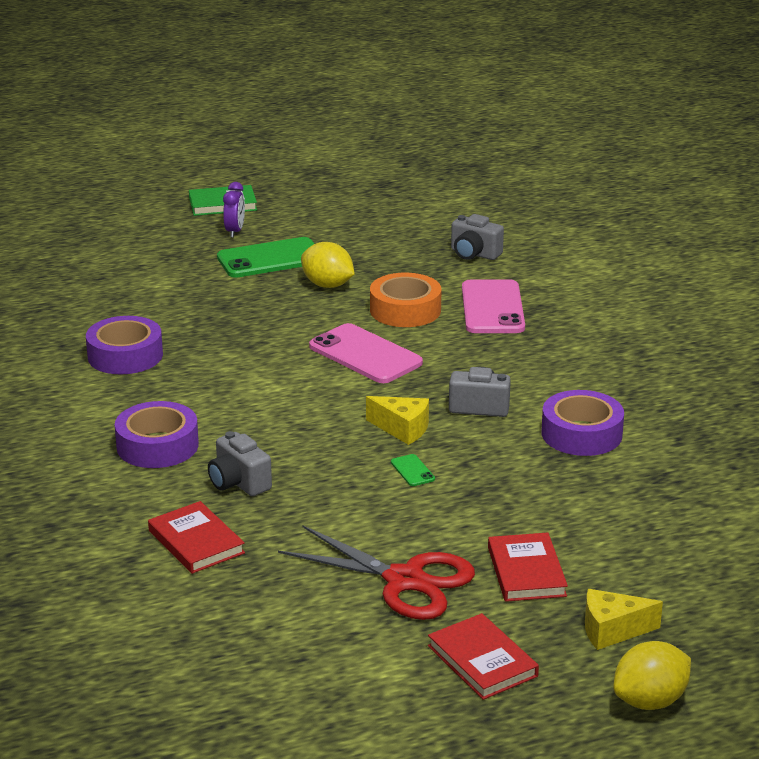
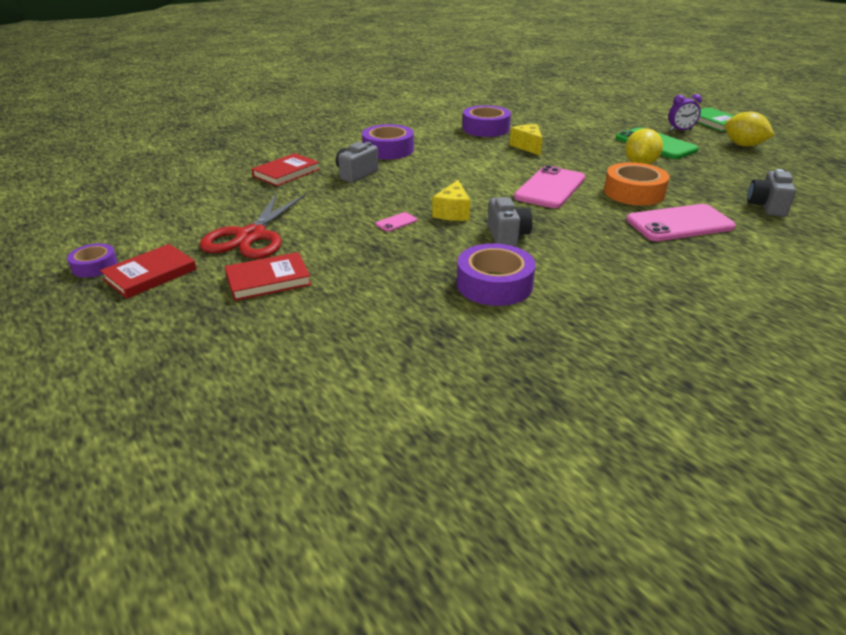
camera: 75 degrees right, 5 degrees up
green phone [391,454,435,486] -> pink phone [376,212,417,232]
yellow cheese [585,589,663,650] -> yellow cheese moved to [510,124,542,156]
yellow lemon [613,641,691,710] -> yellow lemon moved to [724,111,774,147]
none -> purple tape [67,243,118,278]

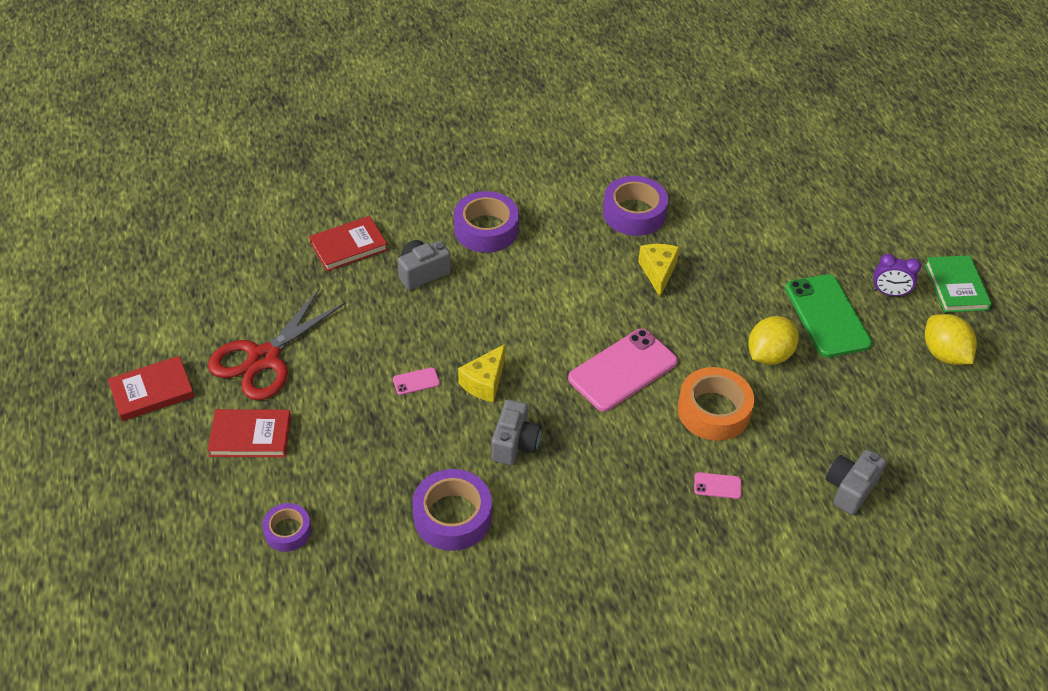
camera: 20 degrees right, 15 degrees up
purple tape [67,243,118,278] -> purple tape moved to [262,503,311,552]
pink phone [626,204,736,241] -> pink phone [694,472,741,499], size x0.41

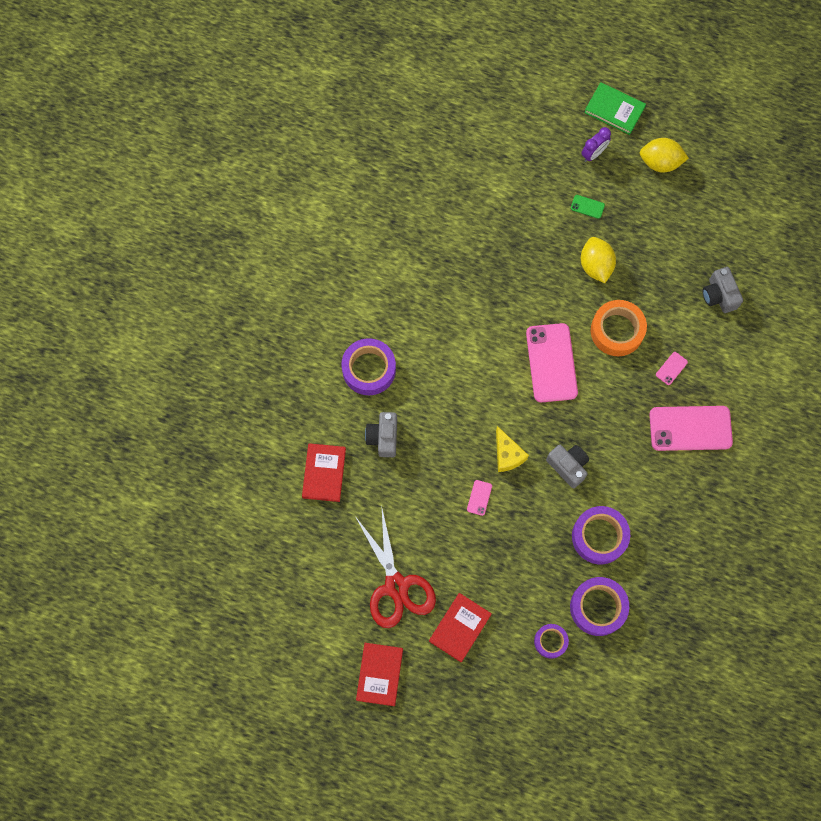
camera: 55 degrees left, 25 degrees up
purple tape [603,176,668,236] -> purple tape moved to [570,577,629,636]
yellow cheese [638,244,680,297] -> none
green phone [785,274,872,357] -> green phone [571,195,605,219], size x0.41
none -> pink phone [649,406,733,451]

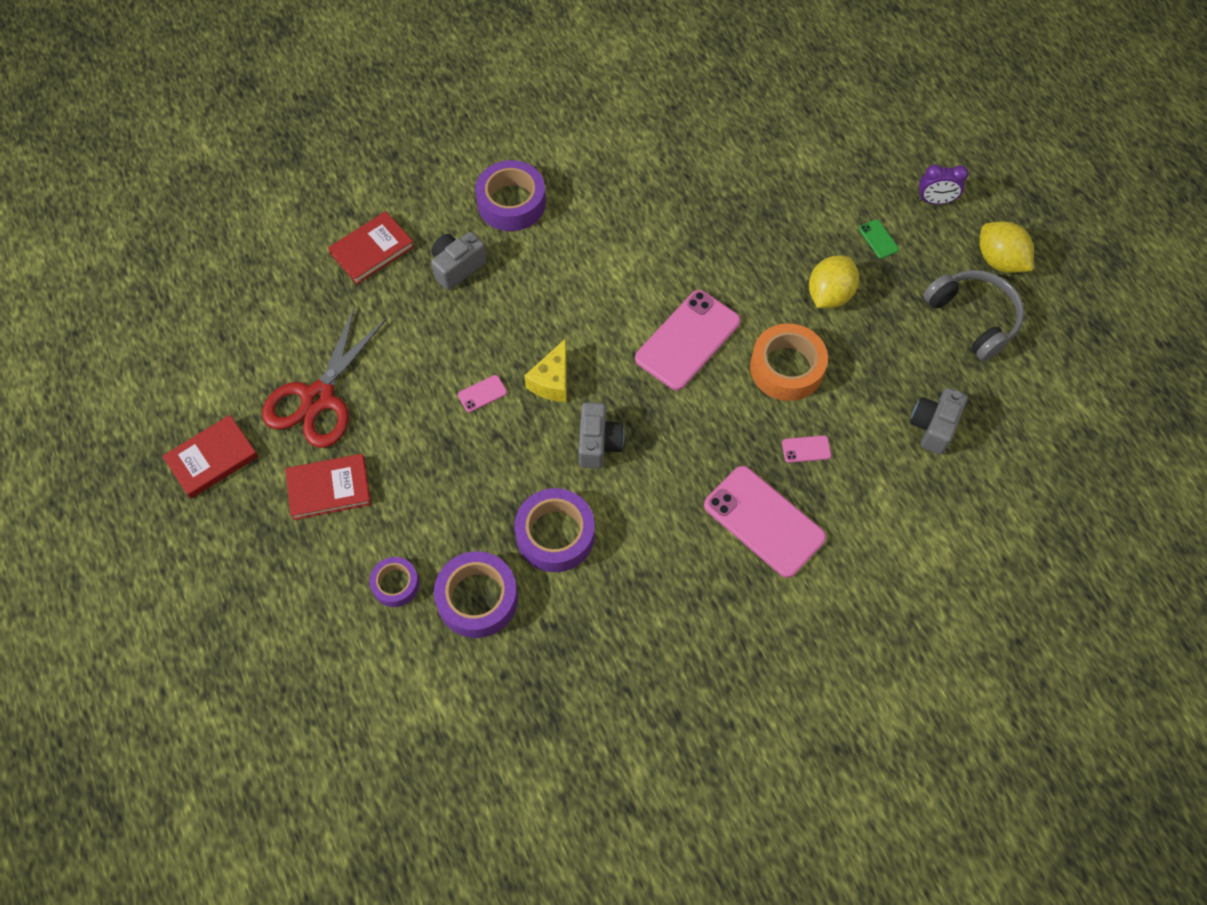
camera: 45 degrees right, 10 degrees down
green book [584,82,646,135] -> none
none -> grey headphones [923,270,1024,361]

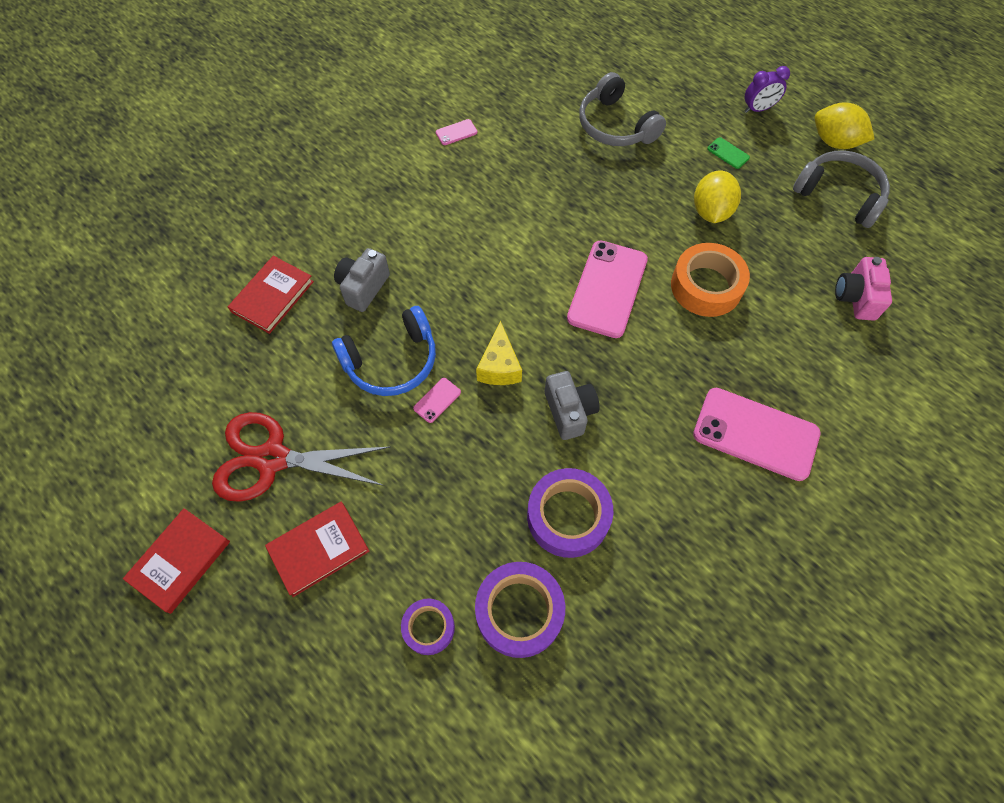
camera: 20 degrees left, 0 degrees up
red scissors [262,306,387,448] -> red scissors turned 90 degrees clockwise [212,412,390,502]
purple tape [475,160,546,231] -> none
pink phone [782,435,831,463] -> pink phone moved to [436,119,477,145]
grey camera [910,388,968,455] -> pink camera [835,257,892,321]
none -> blue headphones [332,306,436,396]
none -> grey headphones [579,72,666,146]

